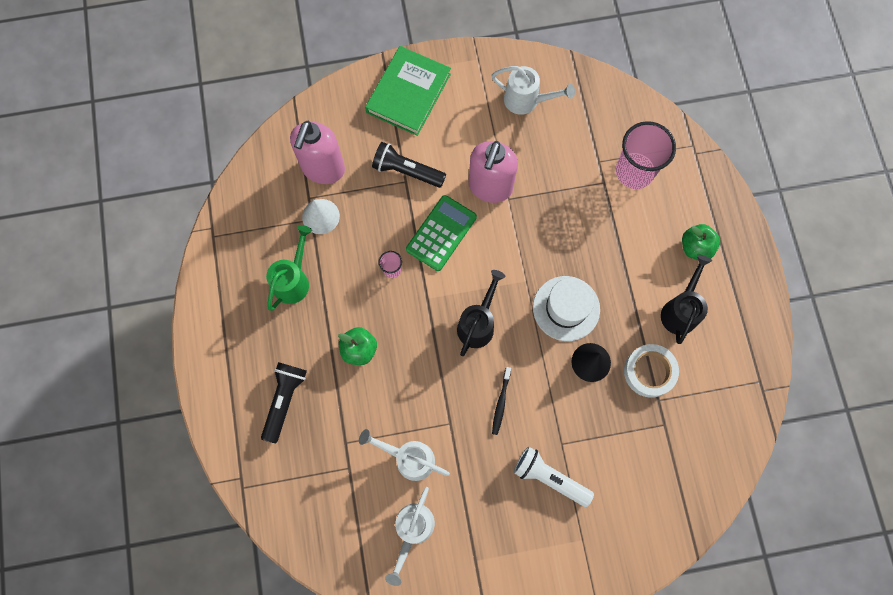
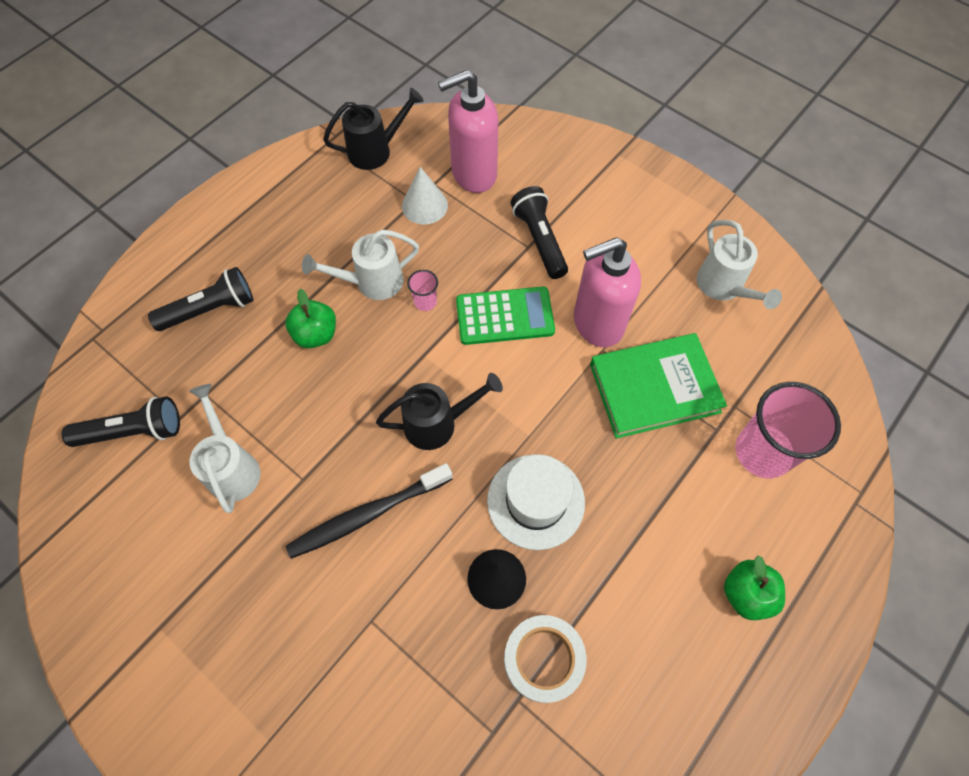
camera: 50 degrees right, 10 degrees down
green watering can [266,225,312,311] -> none
green book [365,46,451,136] -> green book moved to [590,333,727,439]
white watering can [385,487,435,586] -> white watering can moved to [302,229,419,300]
black toothbrush [492,367,511,435] -> black toothbrush [286,463,453,559], size x1.82
white flashlight [514,446,594,507] -> none
black watering can [661,255,712,344] -> black watering can moved to [323,88,423,170]
none -> black flashlight [62,396,180,447]

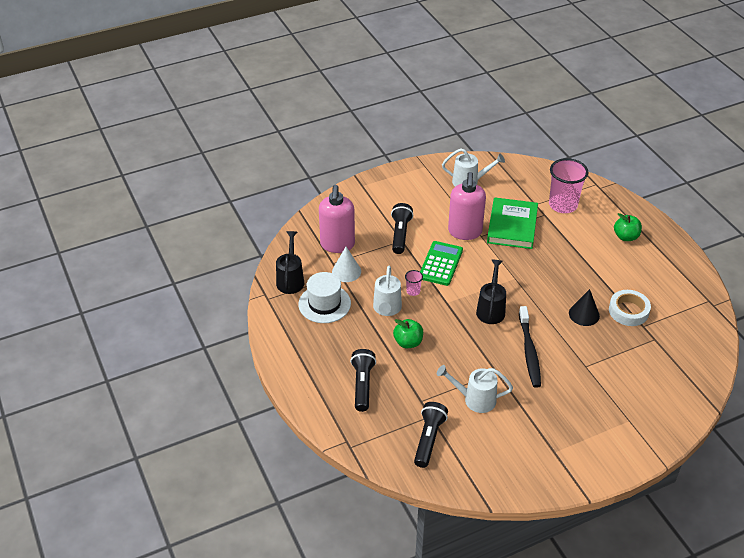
camera: 65 degrees left, 20 degrees down
white hat [487,454,585,550] -> white hat moved to [298,272,351,323]
black flashlight [510,186,568,279] -> black flashlight turned 90 degrees clockwise [391,203,413,254]

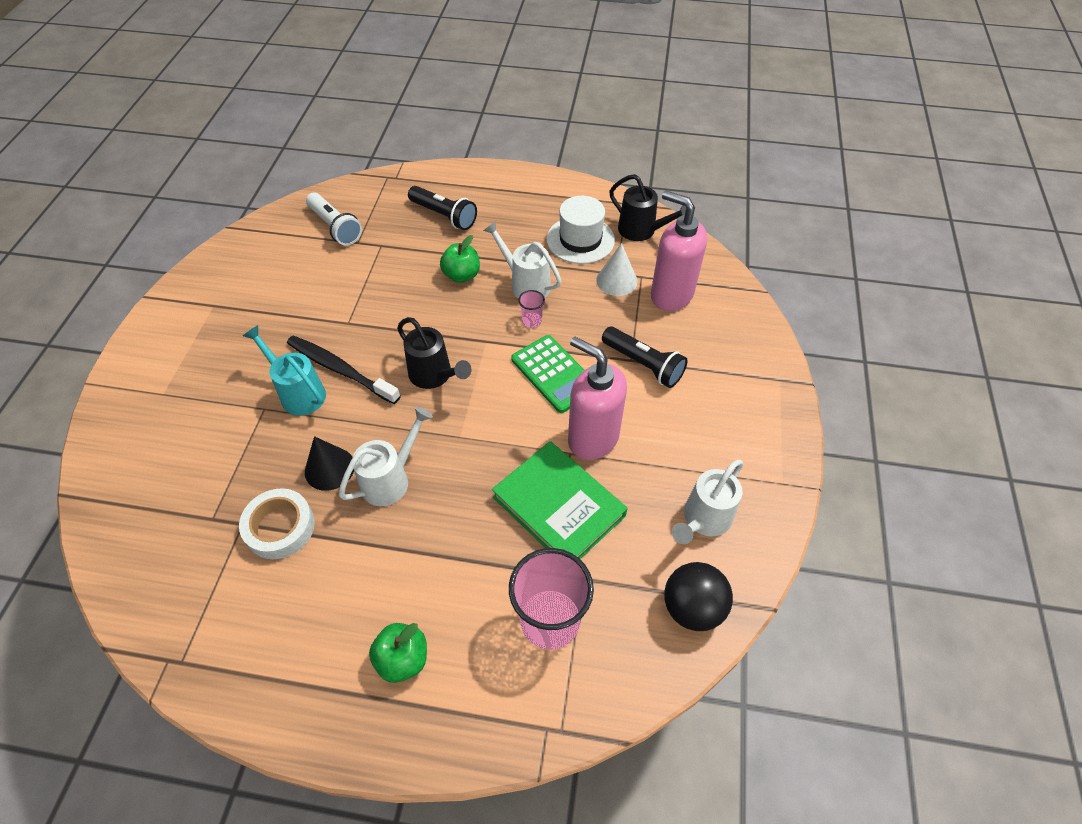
camera: 125 degrees right, 10 degrees up
black flashlight [414,402,448,468] -> white flashlight [306,192,362,246]
white watering can [437,365,513,413] -> white watering can moved to [339,407,433,506]
none -> turquoise watering can [243,325,326,416]
none -> black ball [664,562,733,631]

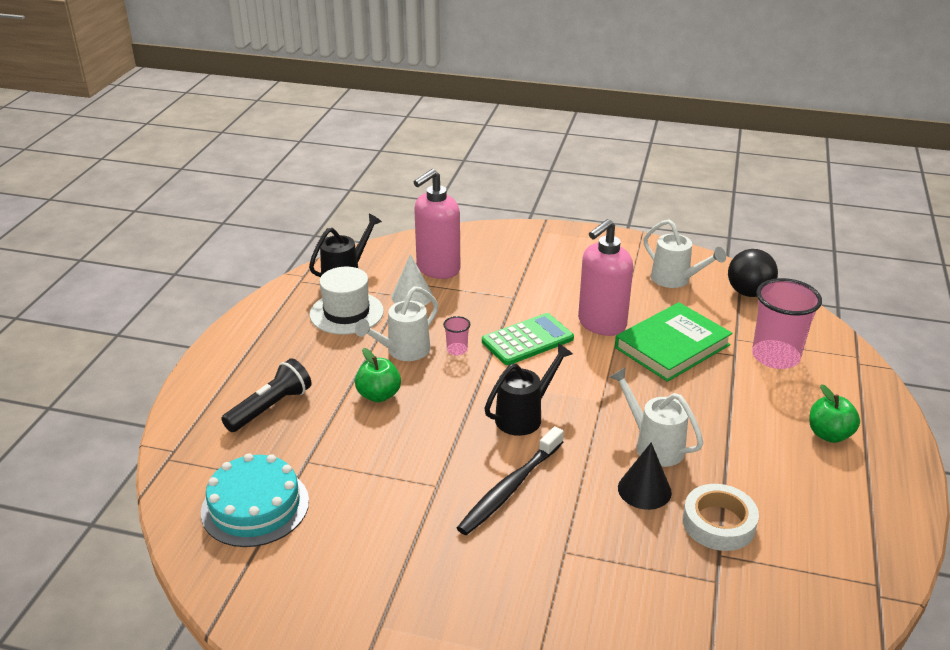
camera: 85 degrees left, 20 degrees down
turquoise watering can [243,325,326,416] -> none
white flashlight [306,192,362,246] -> turquoise cake [201,453,309,547]
black flashlight [602,327,688,388] -> none

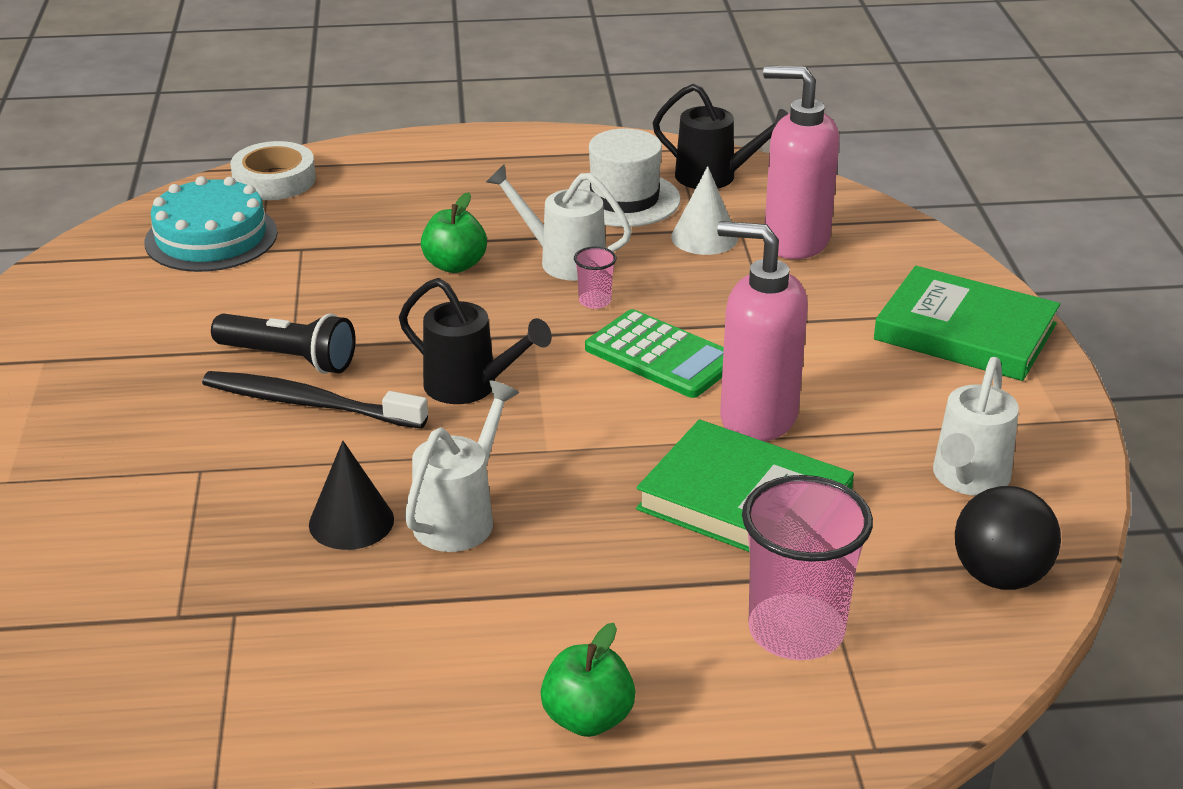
camera: 70 degrees right, 0 degrees up
black flashlight [221,358,312,432] -> black flashlight moved to [211,314,355,374]
white tape [683,484,759,551] -> white tape moved to [230,141,316,200]
none -> green book [874,266,1060,381]

